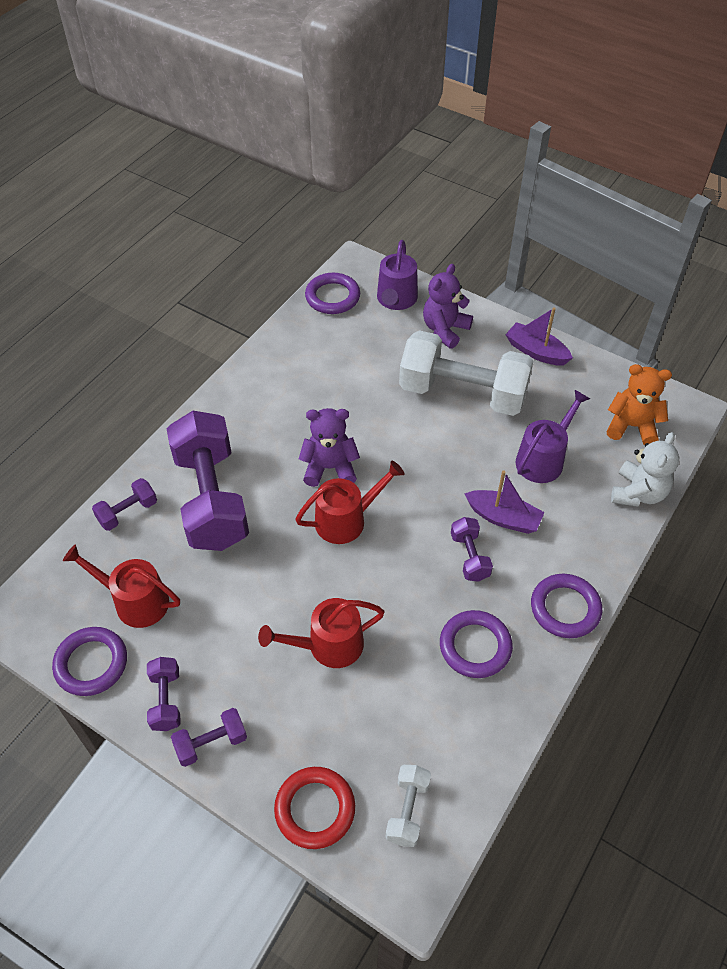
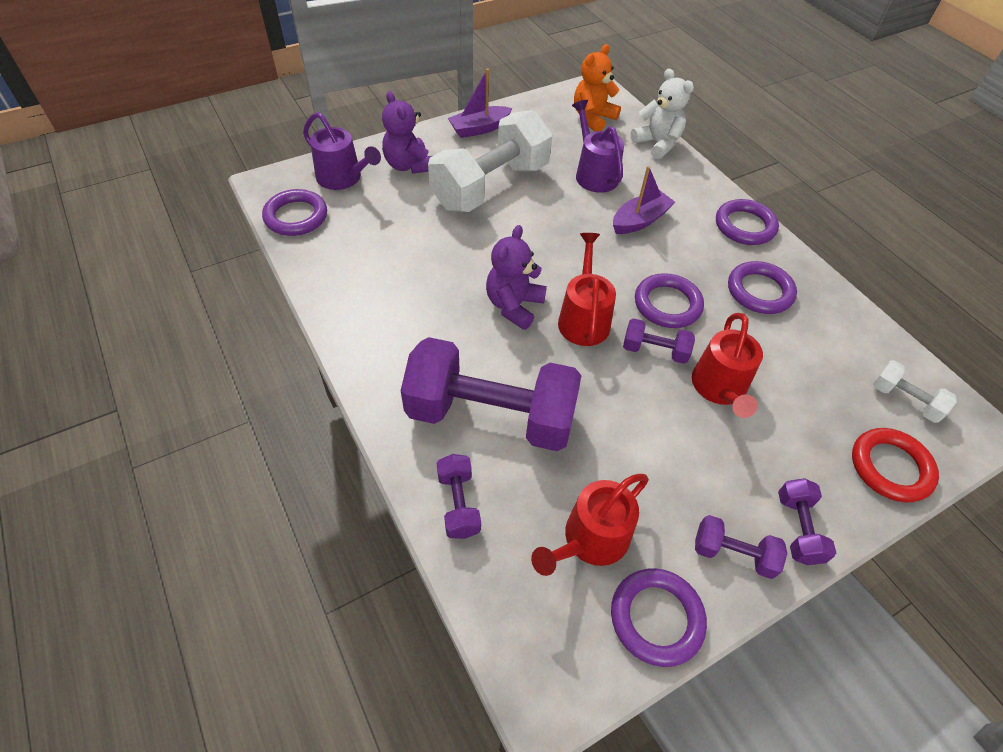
camera: 65 degrees left, 0 degrees up
purple dumbbell [451,517,493,582] -> purple dumbbell moved to [623,318,695,364]
none -> purple ring [635,273,704,328]

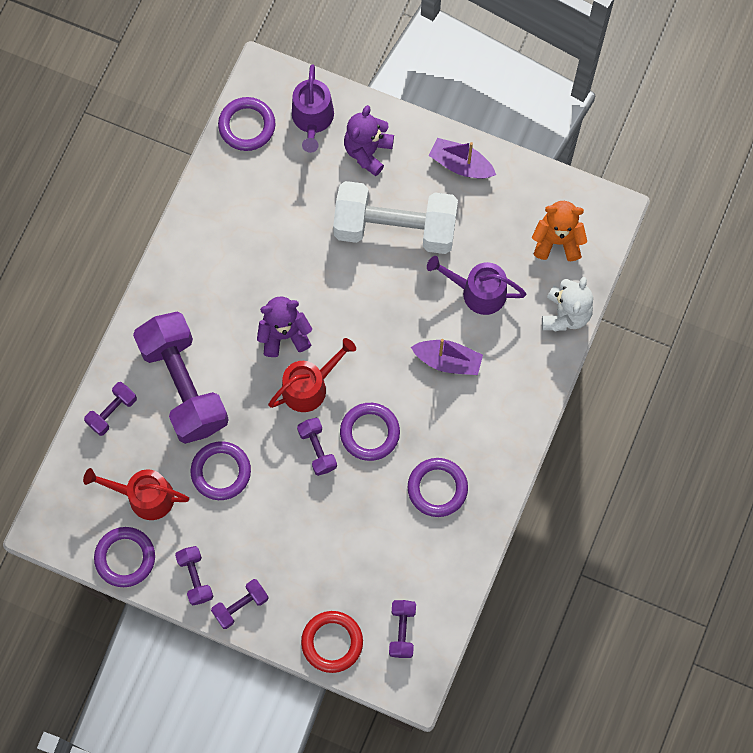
camera: 55 degrees right, 20 degrees up
purple watering can [572,100,624,193] -> purple watering can turned 105 degrees counterclockwise [427,256,526,315]
red watering can [692,313,763,418] -> none
purple ring [716,199,779,245] -> purple ring moved to [191,441,251,500]
white dumbbell [873,360,957,423] -> purple dumbbell [389,600,416,658]

